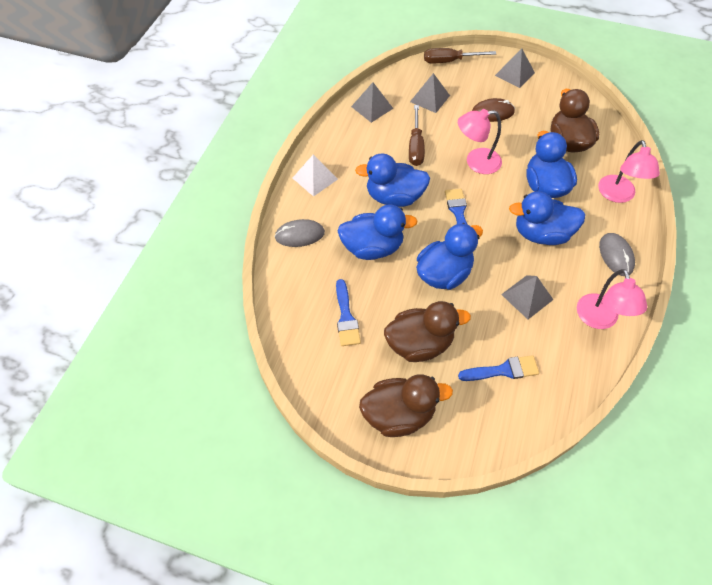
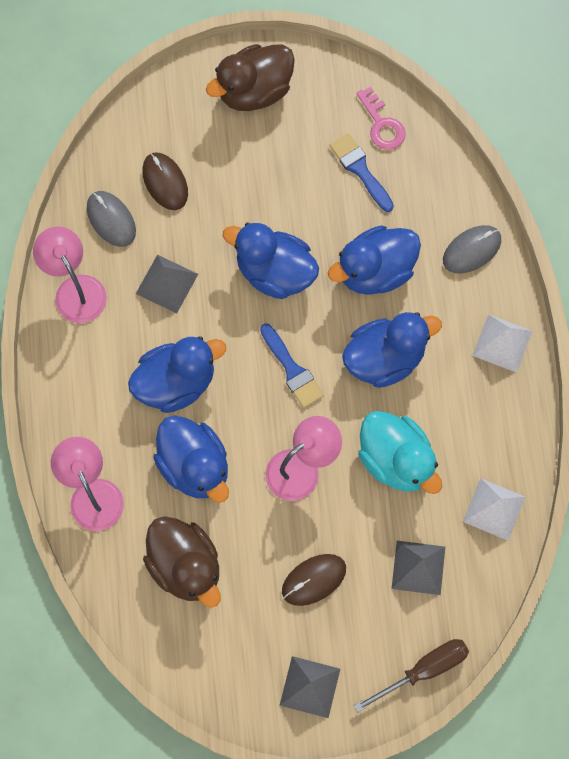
camera: 155 degrees right, 15 degrees up
grey pyramid [351,82,394,123] -> white pyramid [463,478,525,541]
brown duck [384,301,471,362] -> none
brown screwdriver [409,105,425,166] -> turquoise duck [358,411,442,494]
blue duck [416,223,483,290] -> blue duck turned 90 degrees clockwise [223,223,319,299]
blue brush [458,355,539,381] -> brown mouse [142,152,188,210]
grey mouse [599,233,635,276] -> grey mouse moved to [87,191,136,247]
none -> pink key [356,87,406,150]

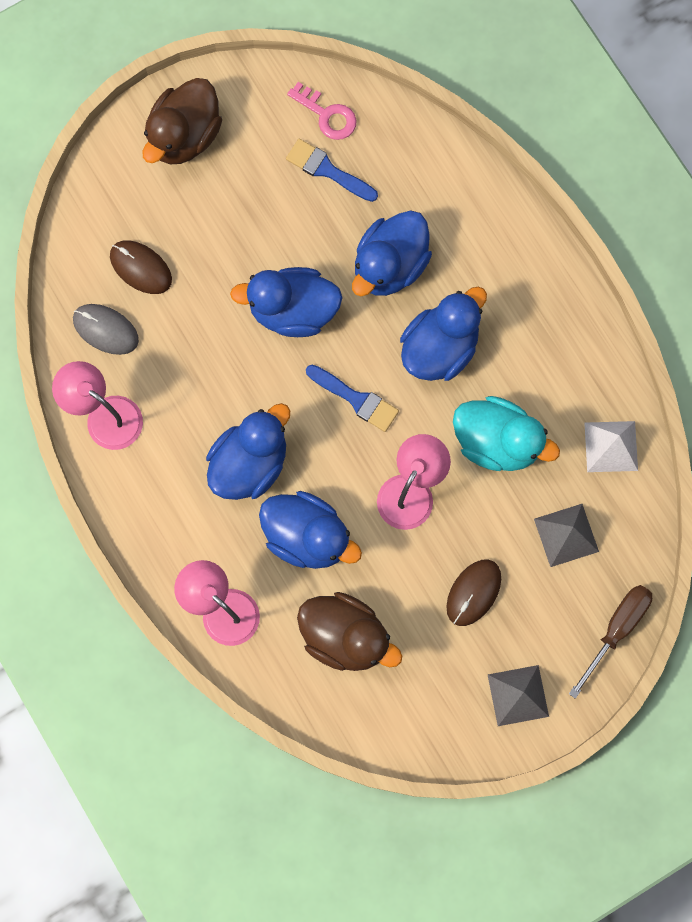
camera: 25 degrees left, 5 degrees up
grey pyramid [136,255,198,313] -> none
grey mouse [443,225,501,274] -> none
white pyramid [472,314,532,373] -> none

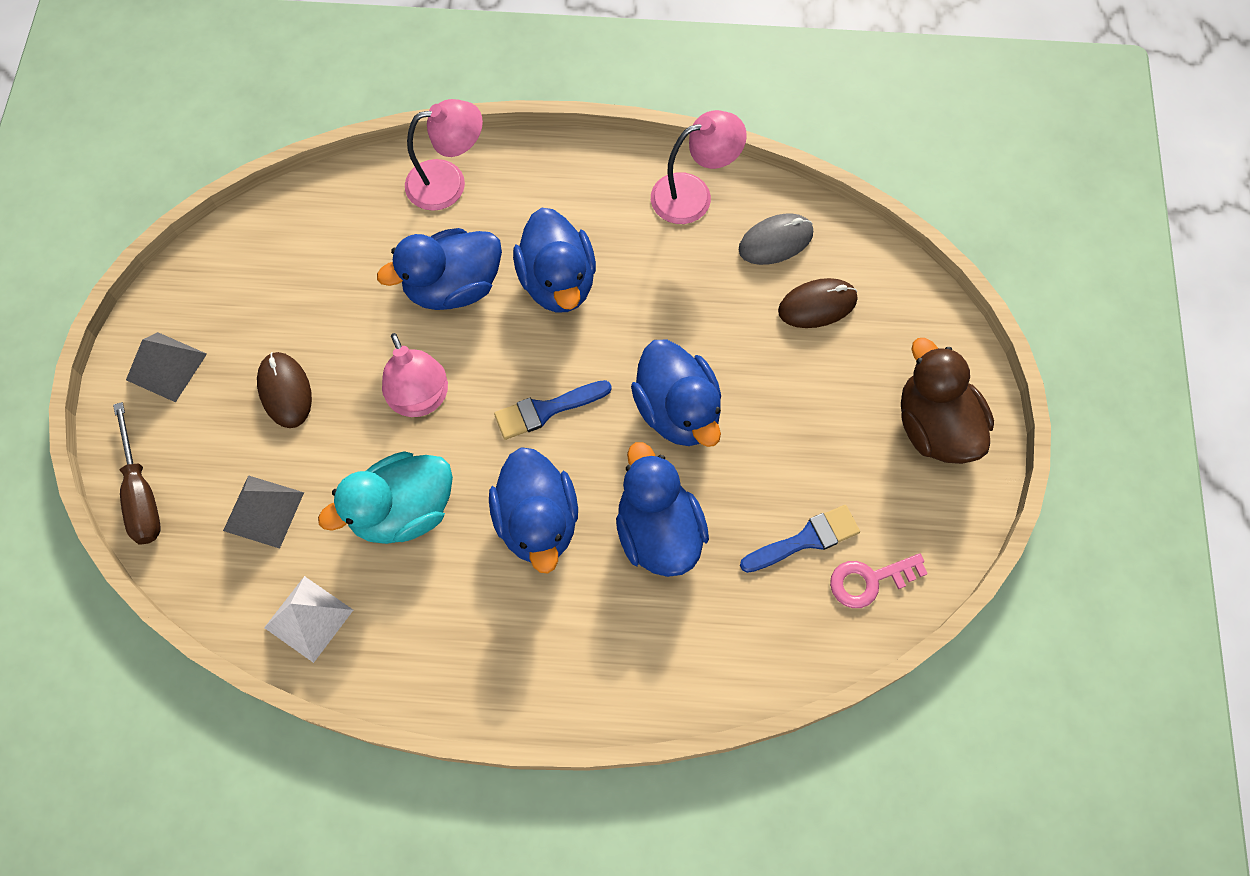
camera: 125 degrees right, 10 degrees down
blue duck [230,267,343,337] -> blue duck turned 120 degrees clockwise [631,339,721,447]
brown duck [297,592,402,671] -> none

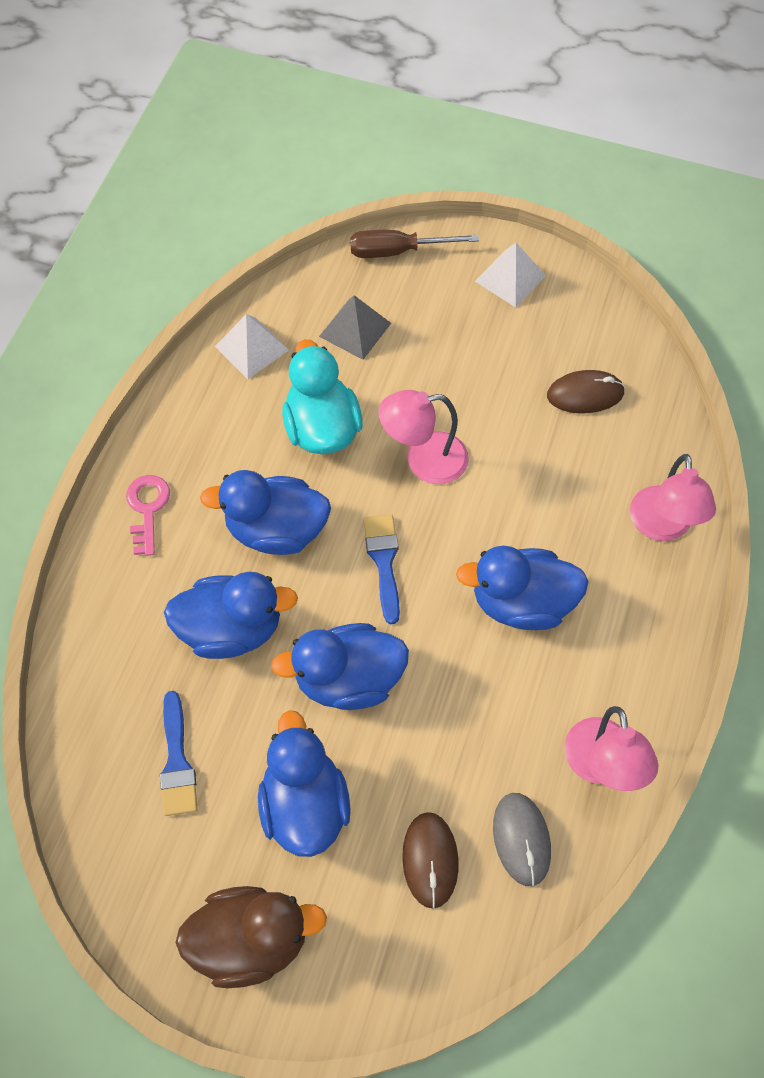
camera: 105 degrees right, 5 degrees down
grey pyramid [126,332,207,402] -> white pyramid [475,243,546,308]
brown mouse [257,352,312,428] -> brown mouse moved to [547,370,625,414]
blue duck [377,228,502,310] -> blue duck moved to [258,710,351,857]
pink key [830,553,928,608] -> pink key moved to [126,475,170,556]

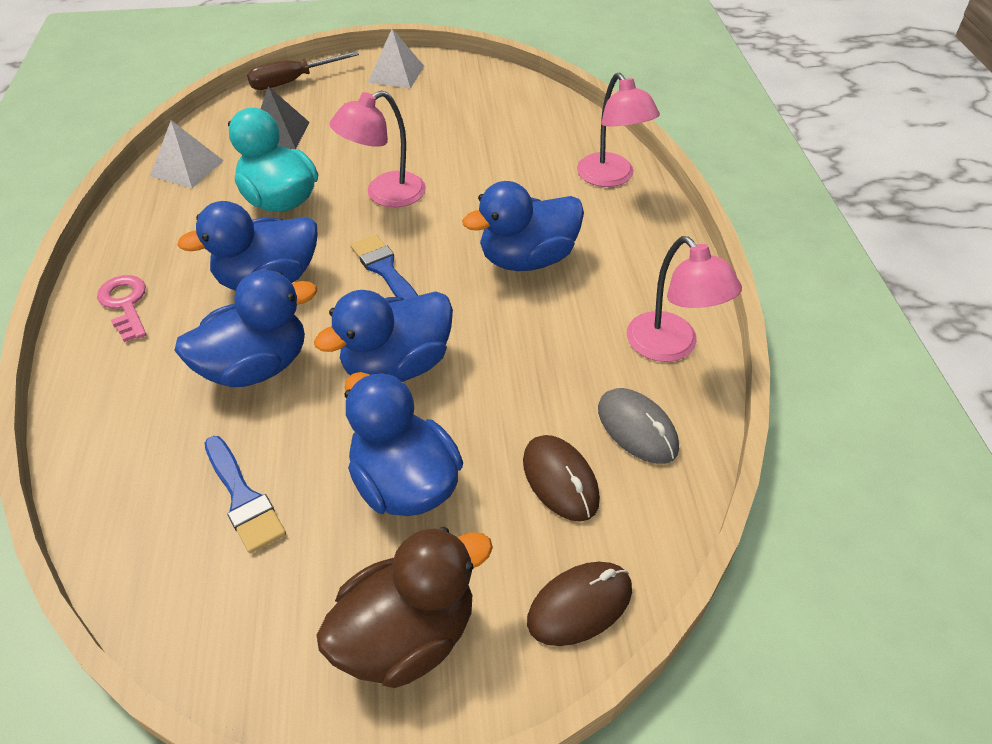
camera: 25 degrees left, 15 degrees down
brown mouse [547,370,625,414] -> brown mouse moved to [527,562,632,646]

